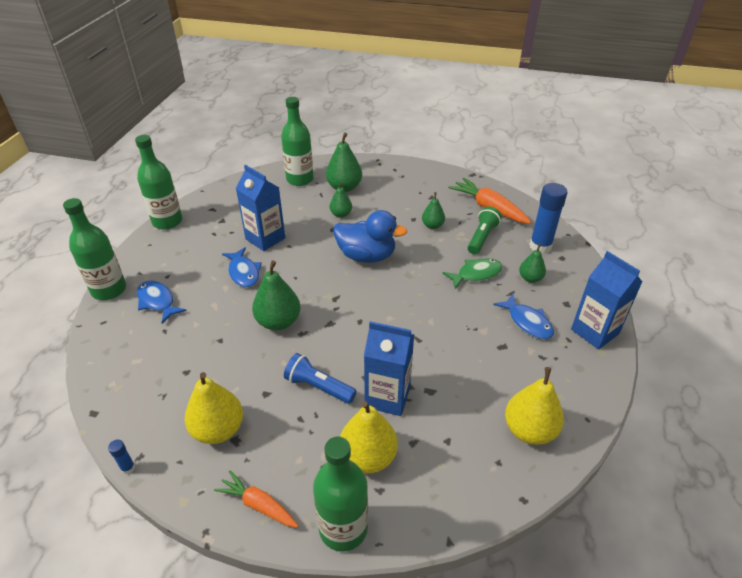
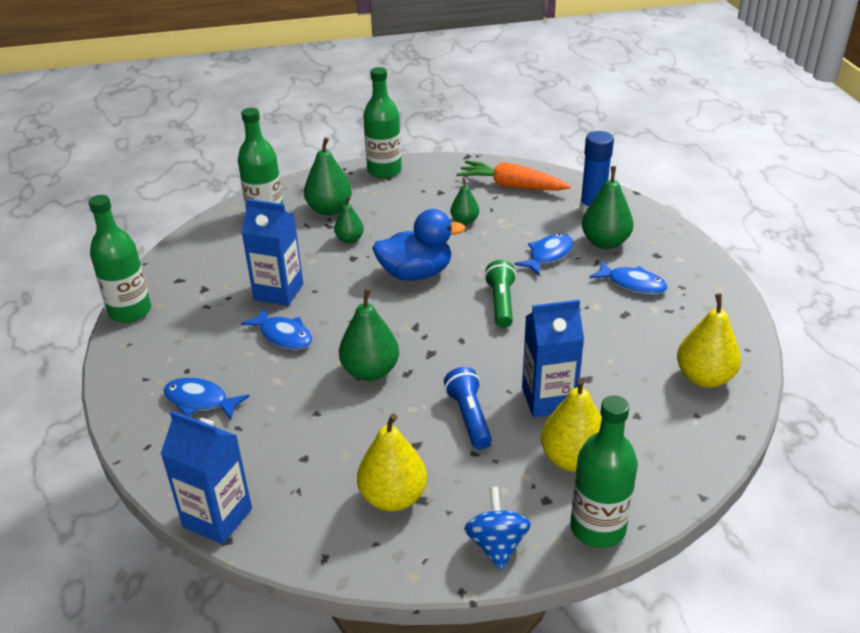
camera: 25 degrees left, 5 degrees down
green bottle [63,198,126,300] -> green bottle moved to [363,67,402,178]
blue glue stick [108,440,135,474] -> none
orange carrot [214,470,298,528] -> blue spinning top [464,487,531,570]
blue flashlight [284,353,357,404] -> blue flashlight turned 75 degrees clockwise [444,367,492,450]
green fish [442,258,503,289] -> blue fish [514,234,573,275]
green flashlight [468,207,502,254] -> green flashlight moved to [484,260,516,328]
green pear [519,244,546,283] -> green pear [582,166,633,249], size x1.69
blue carton [571,251,643,349] -> blue carton moved to [161,410,252,544]

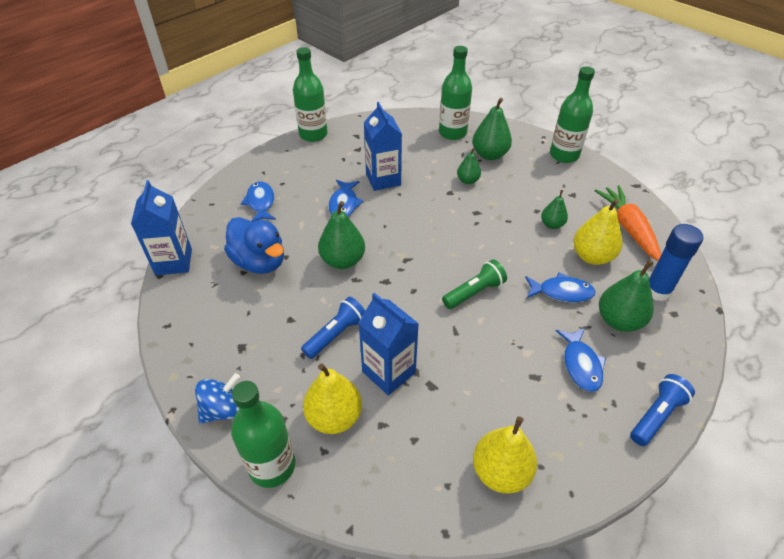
camera: 55 degrees right, 10 degrees up
yellow pear [357,414,427,511] -> yellow pear moved to [573,199,622,265]
blue duck [372,209,465,281] -> blue duck moved to [224,217,284,274]
none -> blue flashlight [630,374,695,446]

